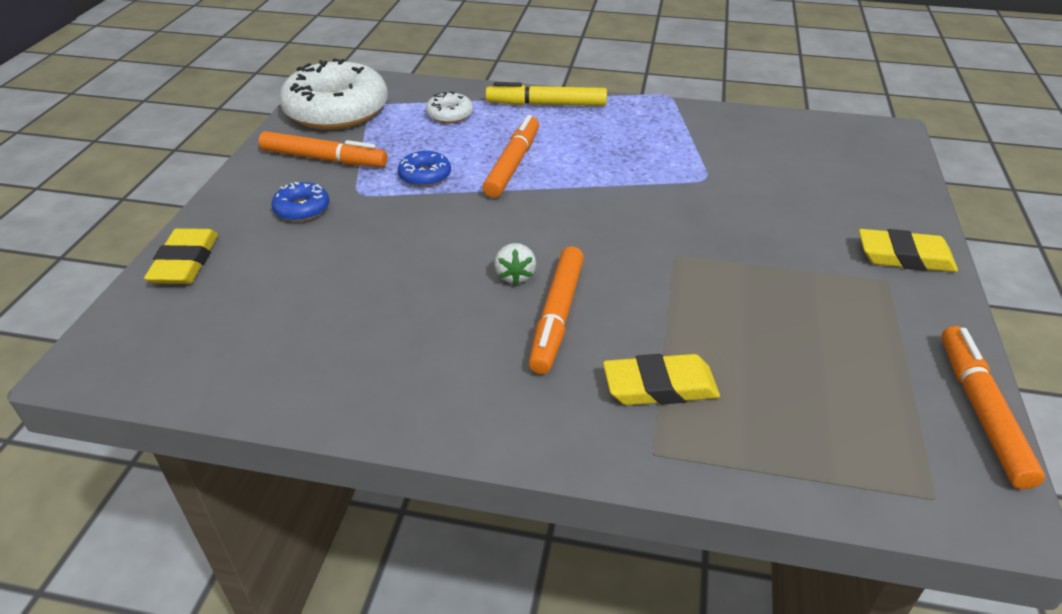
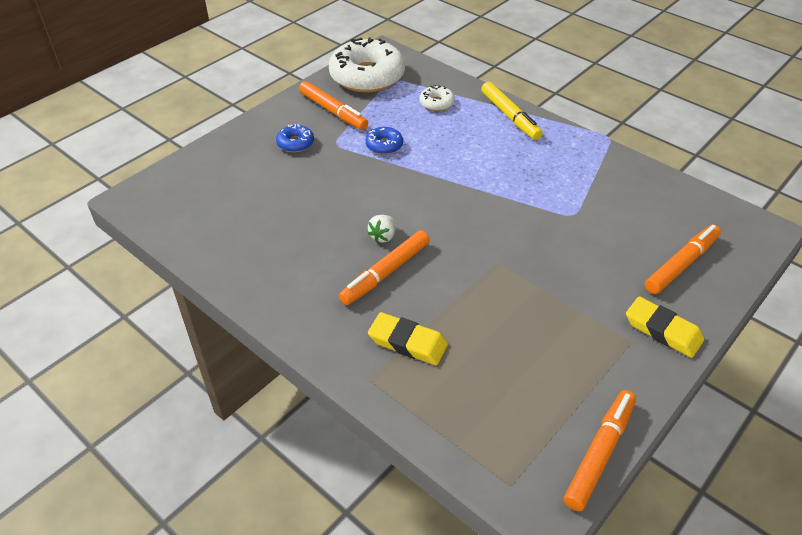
camera: 30 degrees right, 5 degrees up
yellow eraser [144,228,218,284] -> none
orange marker [482,115,539,198] -> orange marker moved to [645,225,721,294]
yellow marker [485,82,607,106] -> yellow marker turned 150 degrees counterclockwise [481,82,542,140]

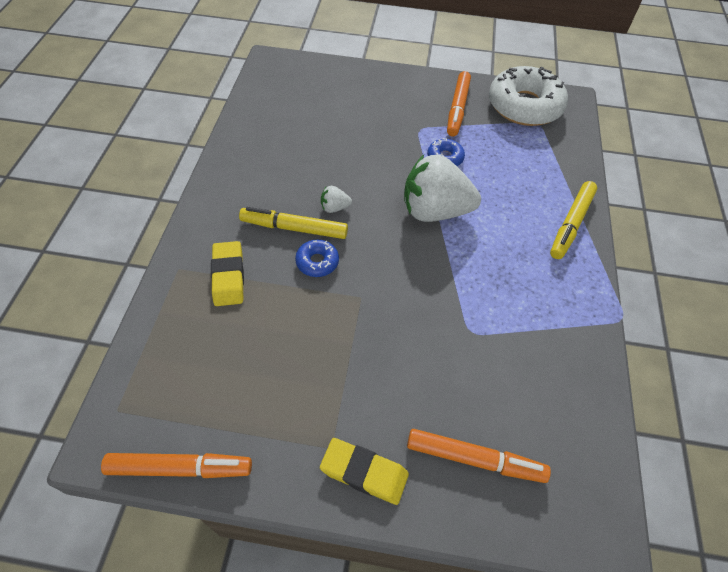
camera: 55 degrees right, 10 degrees up
blue donut [276,124,314,152] -> blue donut moved to [295,240,339,277]
orange marker [339,230,430,305] -> yellow marker [239,207,348,239]
white donut [419,85,455,111] -> none
yellow eraser [626,296,704,358] -> yellow eraser turned 75 degrees counterclockwise [320,438,409,505]
none -> white strawberry [404,155,481,222]

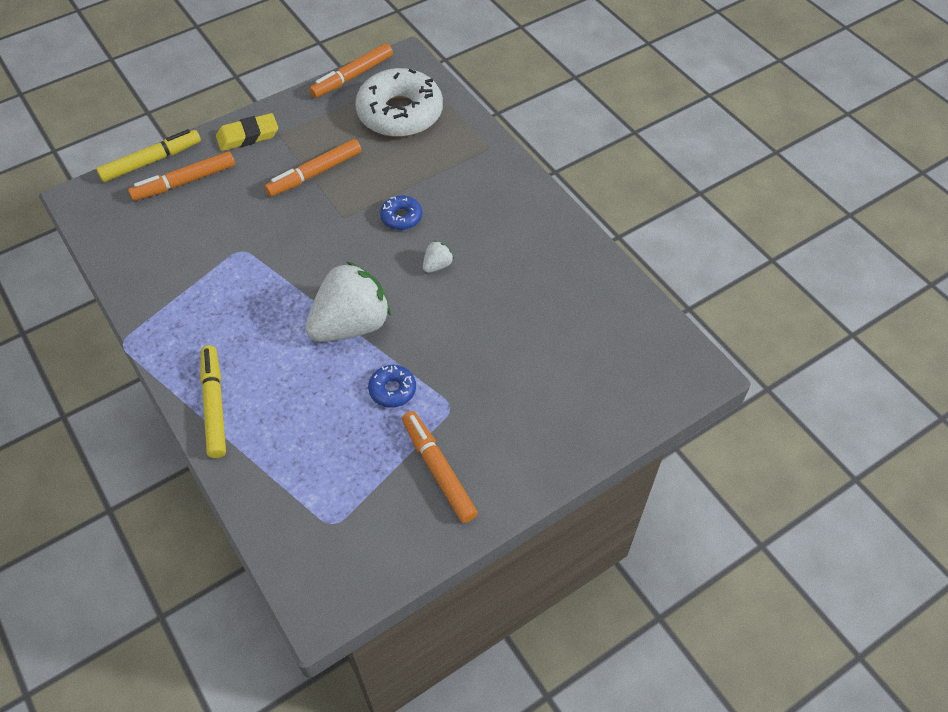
camera: 140 degrees right, 0 degrees up
yellow eraser [211,241,244,306] -> none
yellow marker [239,207,348,239] -> yellow marker moved to [96,129,201,182]
white donut [489,66,568,126] -> white donut moved to [355,68,443,137]
none -> orange marker [265,139,361,197]

